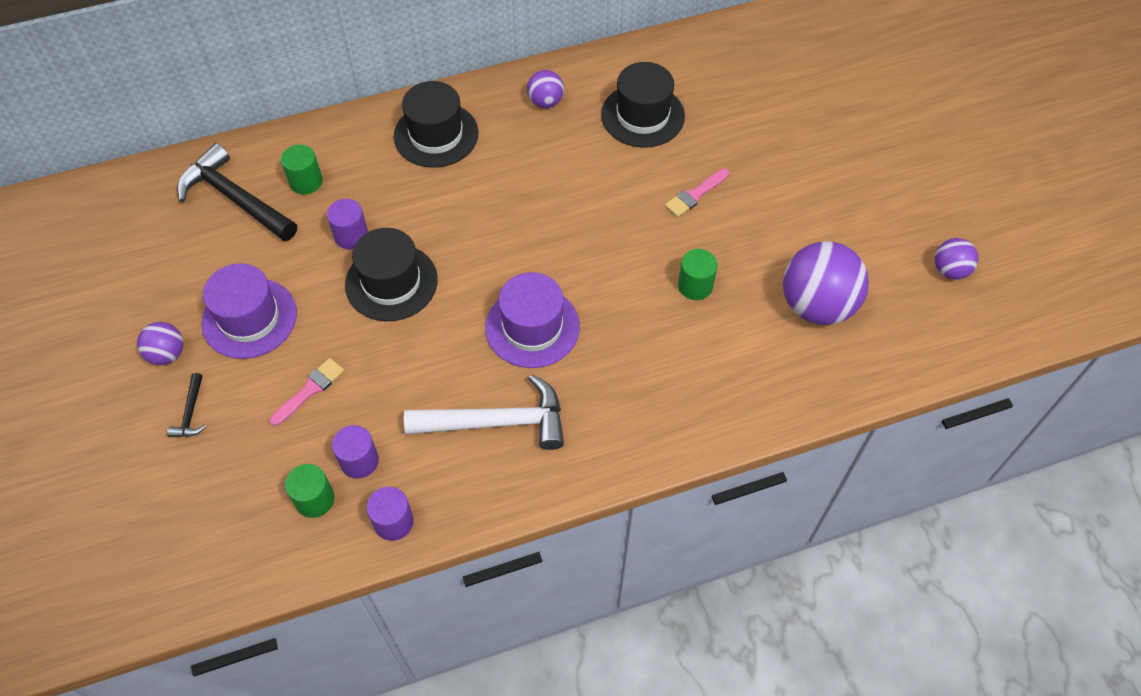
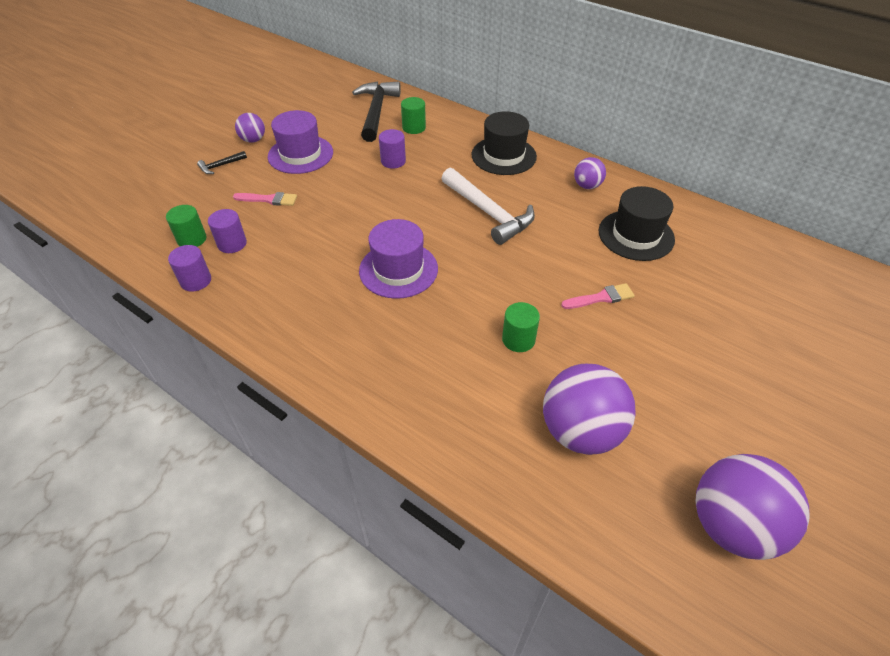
camera: 55 degrees right, 10 degrees down
black hat [345,228,438,321] -> none
white hammer [404,374,564,450] -> white hammer moved to [441,168,535,245]
pink brush [665,168,729,217] -> pink brush turned 150 degrees clockwise [561,283,635,309]
purple ball [935,238,978,280] -> purple ball [696,454,810,560], size x1.95

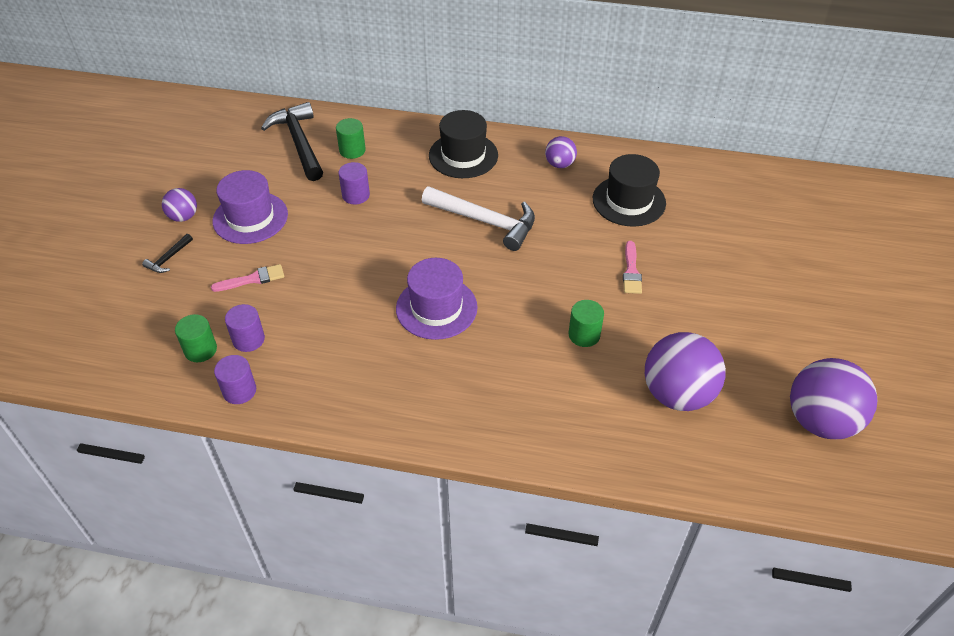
camera: 25 degrees left, 0 degrees up
pink brush [561,283,635,309] -> pink brush turned 135 degrees clockwise [623,241,642,294]

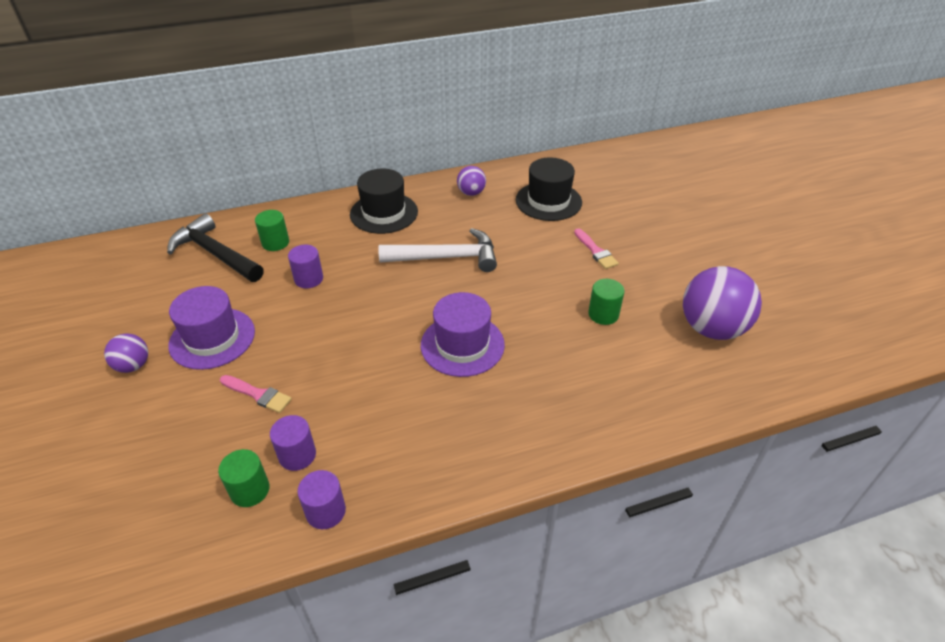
camera: 30 degrees left, 5 degrees down
black hammer [142,234,193,273] -> none
pink brush [211,264,284,292] -> pink brush turned 75 degrees clockwise [220,375,292,413]
purple ball [790,358,877,439] -> none

